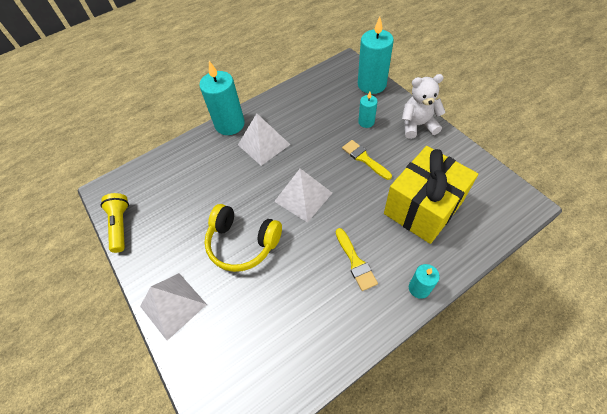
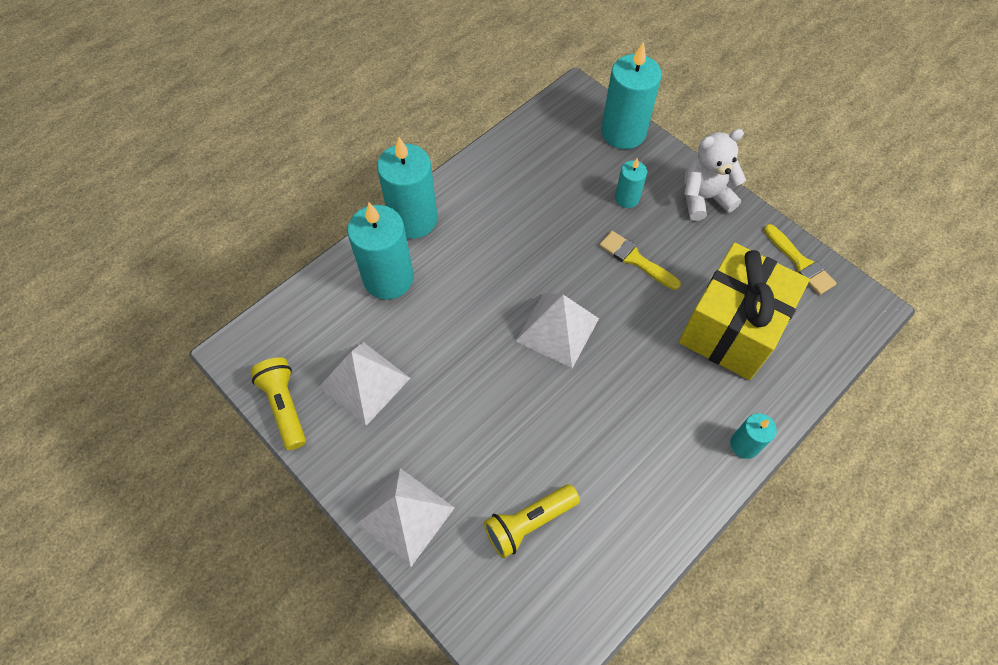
camera: 15 degrees left, 5 degrees up
yellow headphones [204,204,282,272] -> none
white pyramid [238,113,290,166] -> white pyramid moved to [318,342,410,426]
yellow brush [336,228,378,291] -> yellow brush moved to [764,224,837,295]
none -> turquoise candle [347,202,414,300]
none -> yellow flashlight [484,484,580,558]

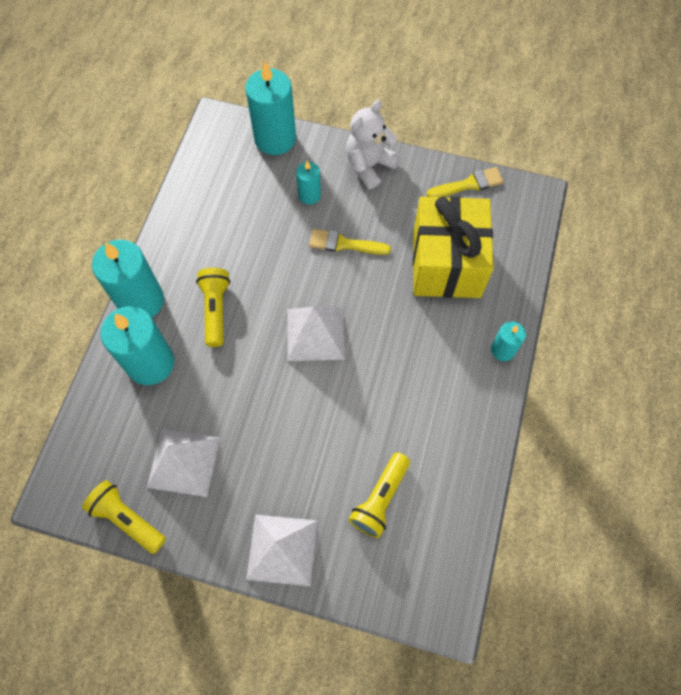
camera: 30 degrees left, 5 degrees up
yellow brush [764,224,837,295] -> yellow brush turned 45 degrees counterclockwise [427,167,504,197]
none -> yellow flashlight [196,268,230,347]

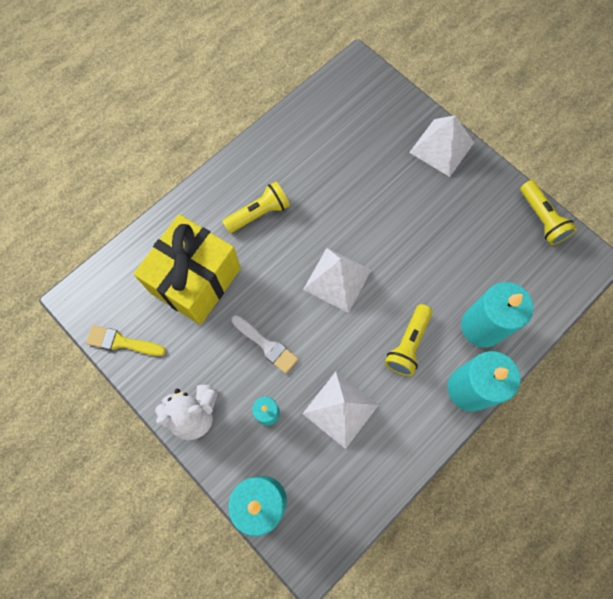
camera: 150 degrees left, 5 degrees up
white pyramid [147,429,220,497] -> white pyramid moved to [302,372,379,449]
yellow brush [309,229,391,255] -> white brush [231,315,298,374]
yellow flashlight [349,452,410,538] -> yellow flashlight moved to [222,182,290,233]
turquoise candle [491,322,526,361] -> none

